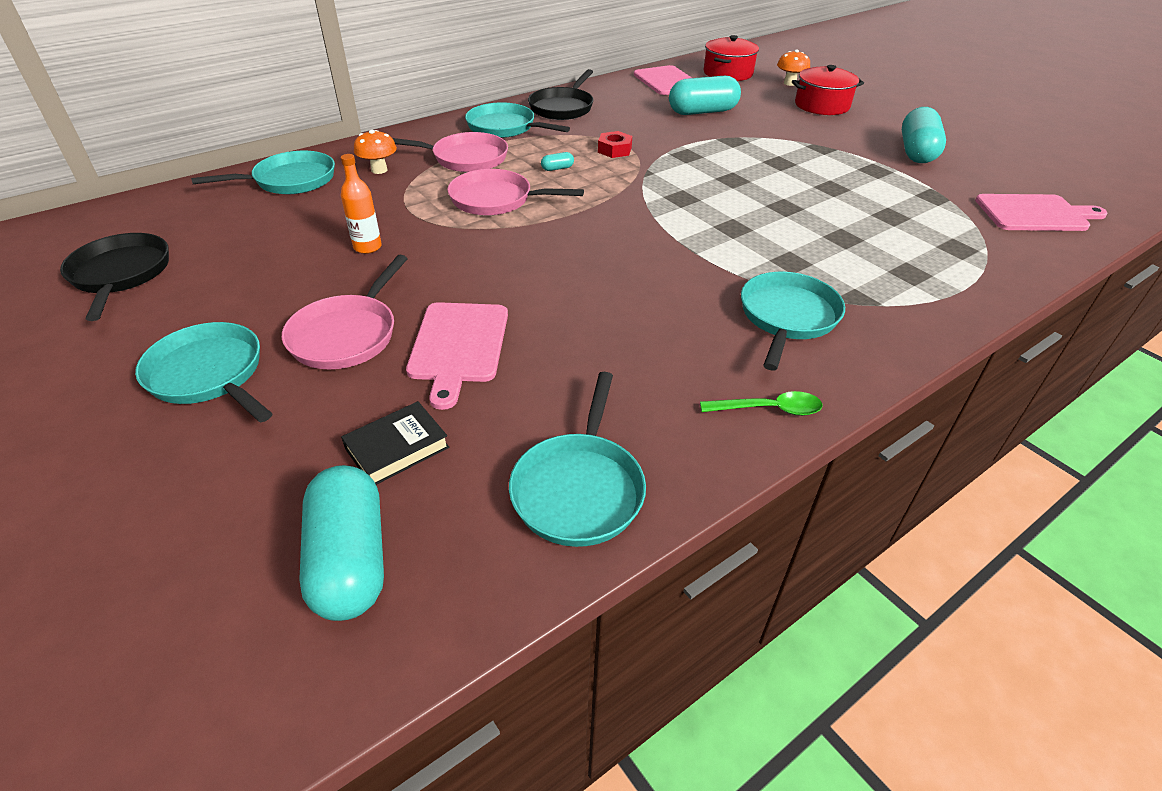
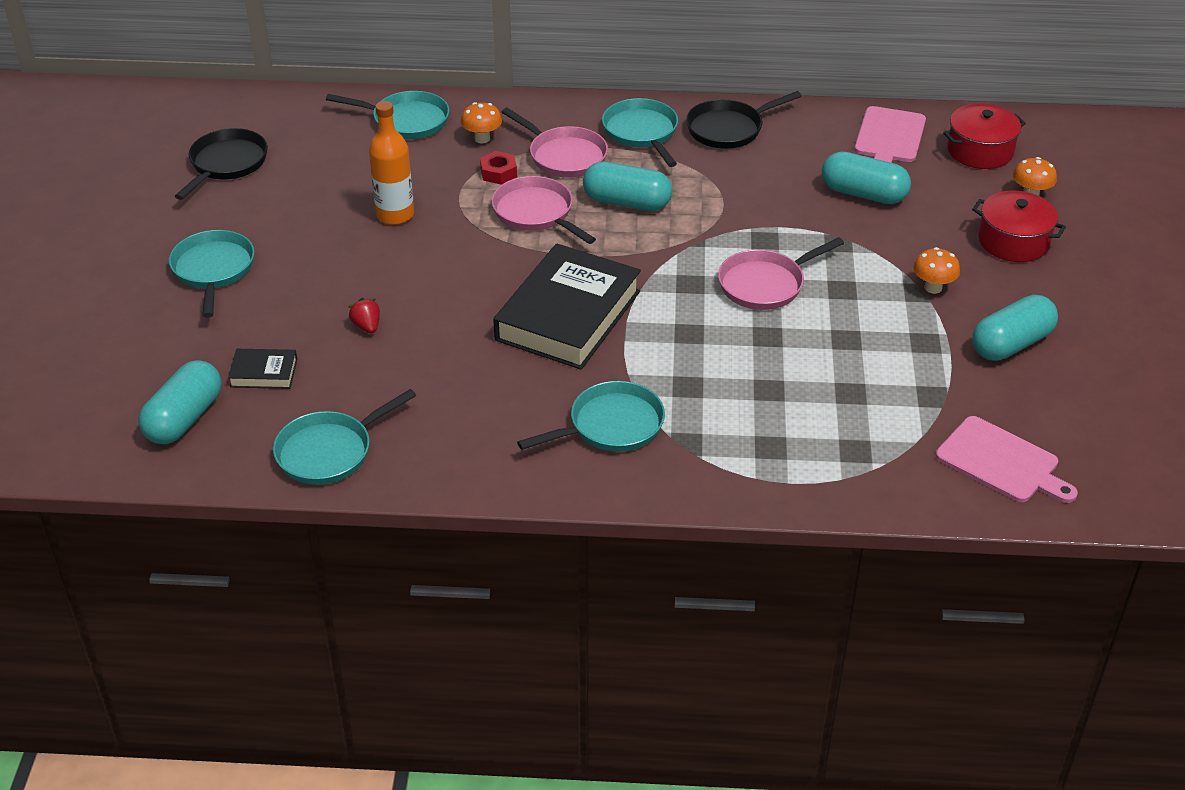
camera: 40 degrees right, 0 degrees up
pink pan [282,255,408,369] -> pink pan moved to [718,237,844,310]
orange bottle [341,154,382,254] -> orange bottle [369,101,414,225], size x1.53
pink cutting board [406,302,508,410] -> red strawberry [348,298,380,333]
turquoise capsule [541,152,574,171] -> turquoise capsule [583,162,672,211], size x2.49
red nut [598,131,632,158] -> red nut moved to [480,151,517,185]
green spoon [700,391,823,416] -> none
none -> black book [493,244,641,370]
none -> orange mushroom [913,247,960,294]

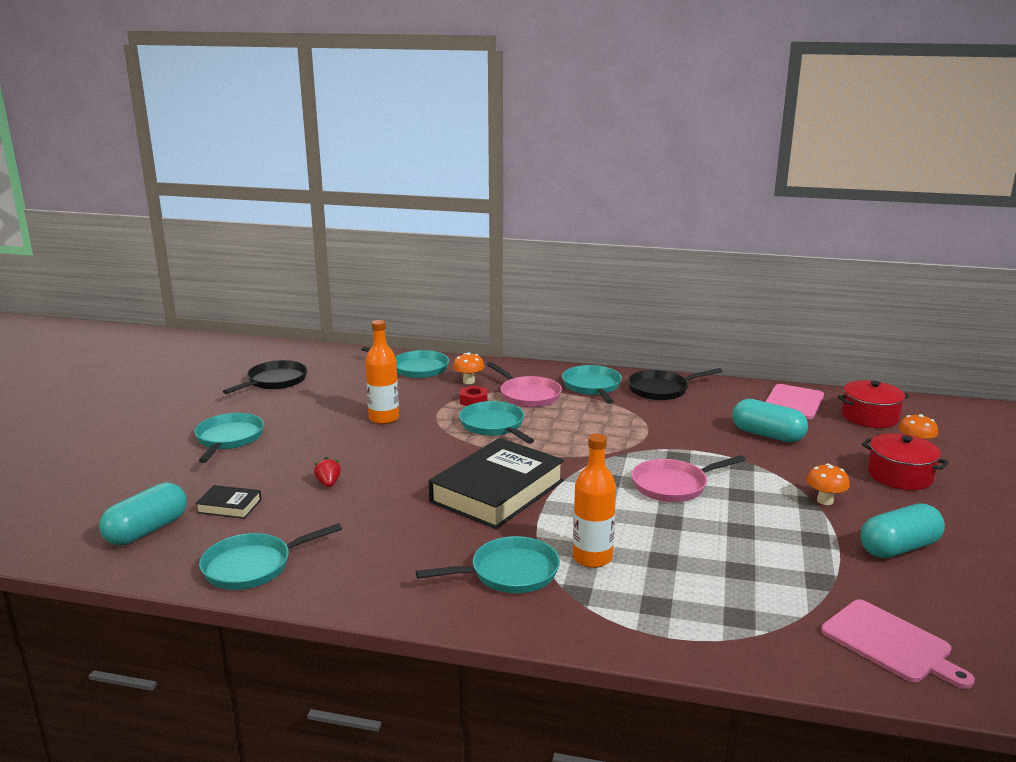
camera: 10 degrees right, 20 degrees down
pink pan [491,176,596,244] -> turquoise pan [459,401,534,444]
turquoise capsule [583,162,672,211] -> none
none -> orange bottle [573,434,616,568]

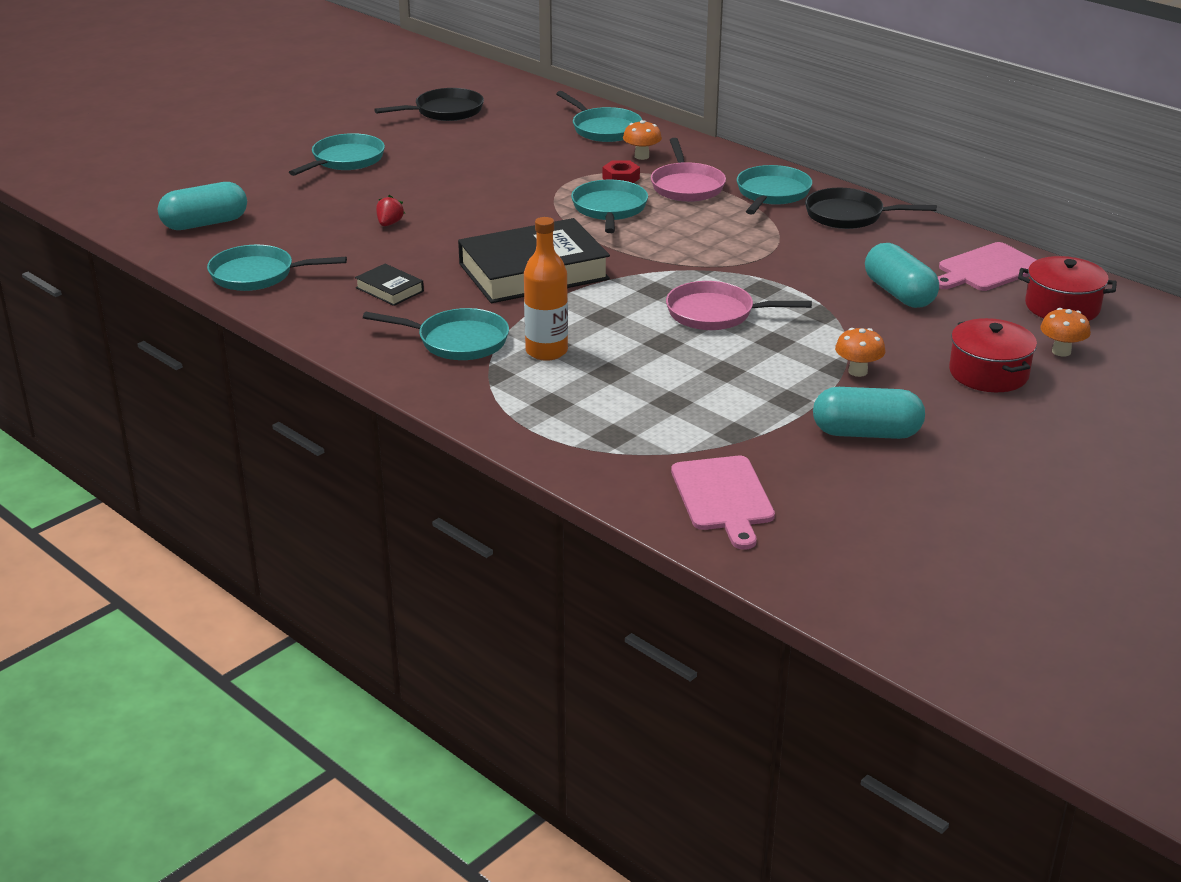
camera: 30 degrees right, 10 degrees up
black book [195,485,262,519] -> black book moved to [355,264,424,306]
orange bottle [365,320,399,424] -> none

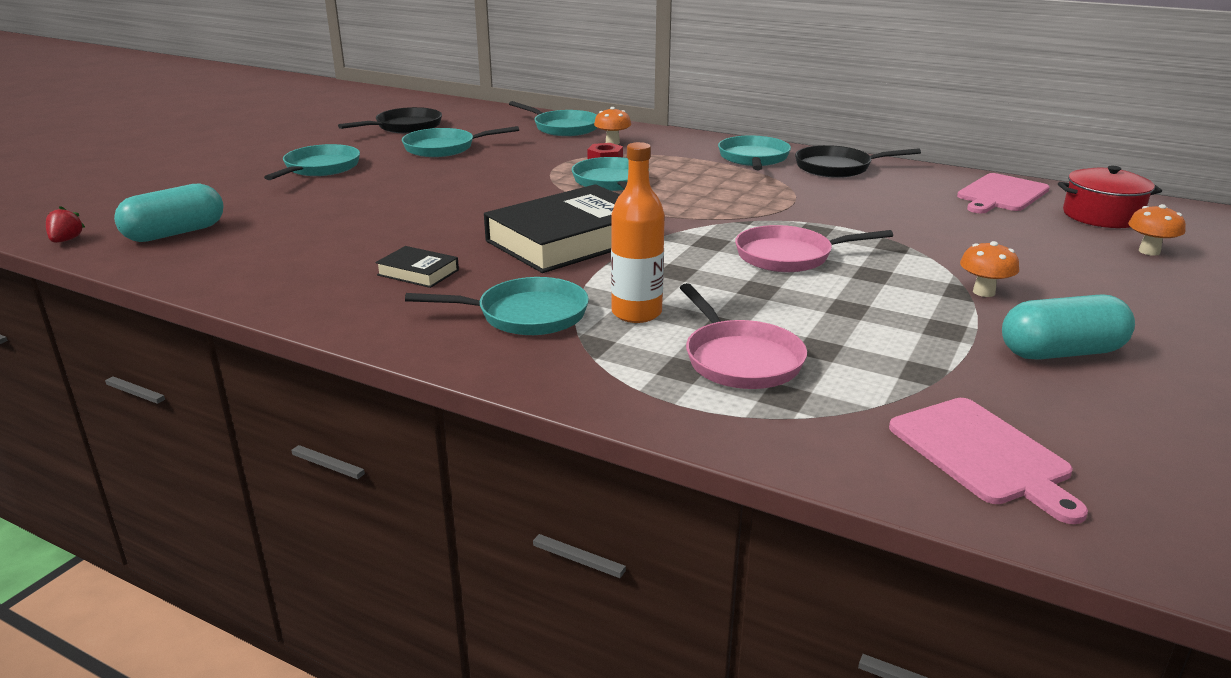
camera: 15 degrees left, 5 degrees down
turquoise pan [207,245,347,291] -> turquoise pan moved to [402,126,519,157]
red strawberry [376,195,405,226] -> red strawberry moved to [46,206,85,243]
pink pan [651,138,726,202] -> pink pan moved to [680,283,807,389]
turquoise capsule [865,243,939,308] -> none
red pot [949,318,1037,392] -> none

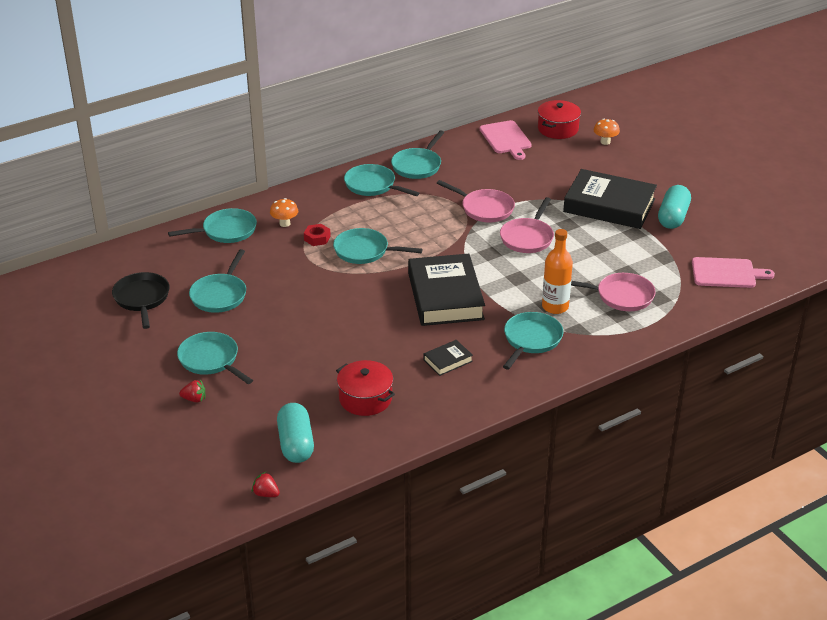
camera: 60 degrees left, 10 degrees up
black pan [795,145,921,178] -> turquoise pan [391,130,444,179]
orange mushroom [960,241,1019,297] -> black book [563,169,657,229]
none -> red strawberry [179,380,205,402]
none -> red pot [336,360,395,416]
none -> pink pan [437,180,515,222]

